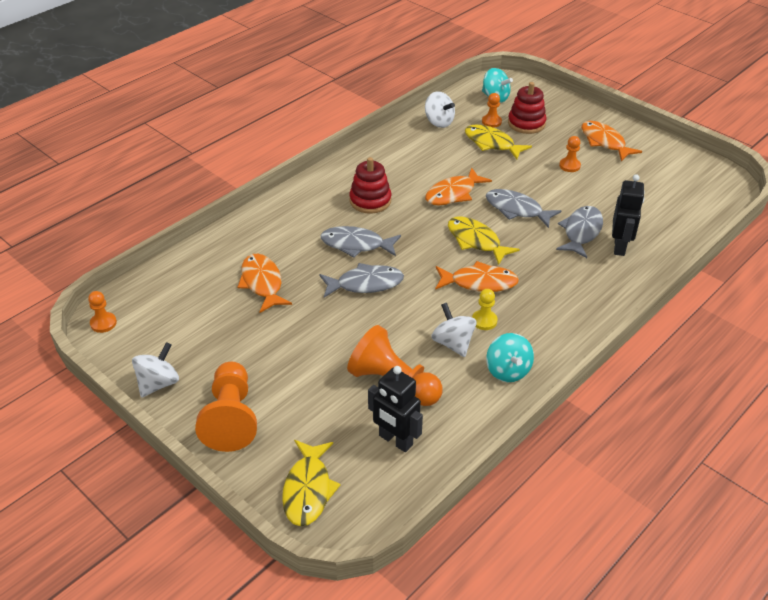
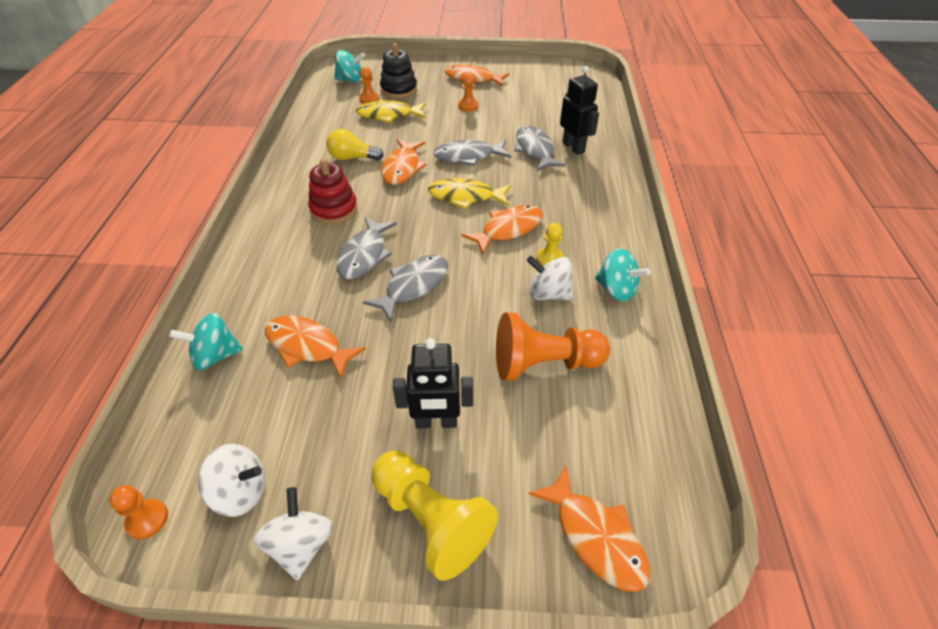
camera: 40 degrees left, 5 degrees up
orange pawn [195,361,257,452] -> yellow pawn [371,451,498,581]
yellow fish [282,440,341,526] -> orange fish [528,465,650,592]
grey fish [320,226,401,258] -> grey fish turned 45 degrees counterclockwise [336,217,397,279]
black robot [368,366,423,452] -> black robot moved to [393,338,473,429]
white spinning top [425,91,455,128] -> white spinning top moved to [198,444,265,517]
red stacking toy [508,82,546,134] -> black stacking toy [380,43,417,98]
none -> turquoise spinning top [169,313,243,370]
none -> yellow light bulb [326,129,383,161]

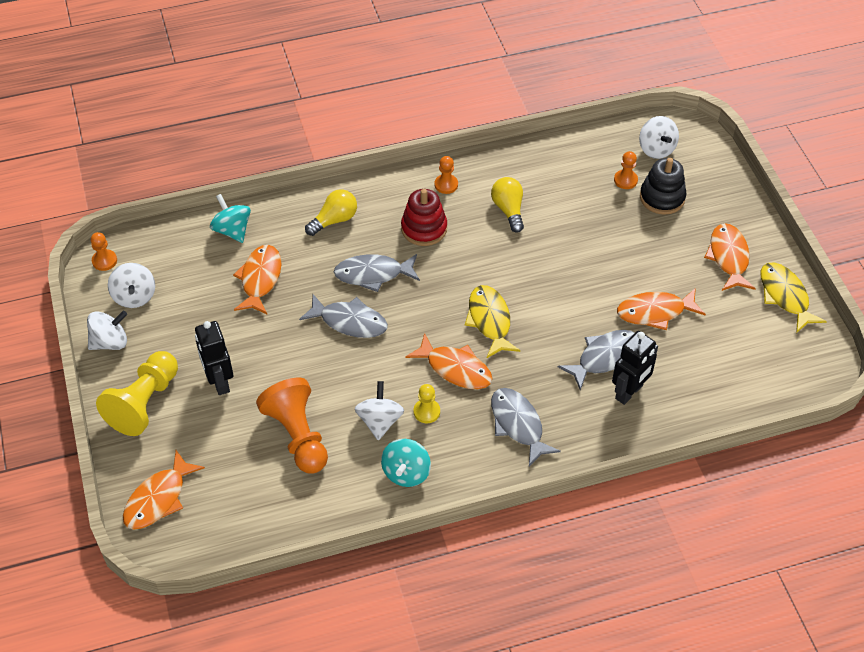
camera: 70 degrees right, 5 degrees up
turquoise spinning top [334,50,365,83] -> white spinning top [639,116,679,159]
yellow fish [356,100,426,123] -> yellow fish moved to [761,262,827,333]
orange fish [381,139,427,185] -> orange fish moved to [617,288,706,330]
grey fish [433,140,511,166] -> grey fish moved to [491,388,561,466]
orange pawn [458,74,478,112] -> orange pawn moved to [435,156,458,194]
none -> yellow light bulb [305,189,357,236]

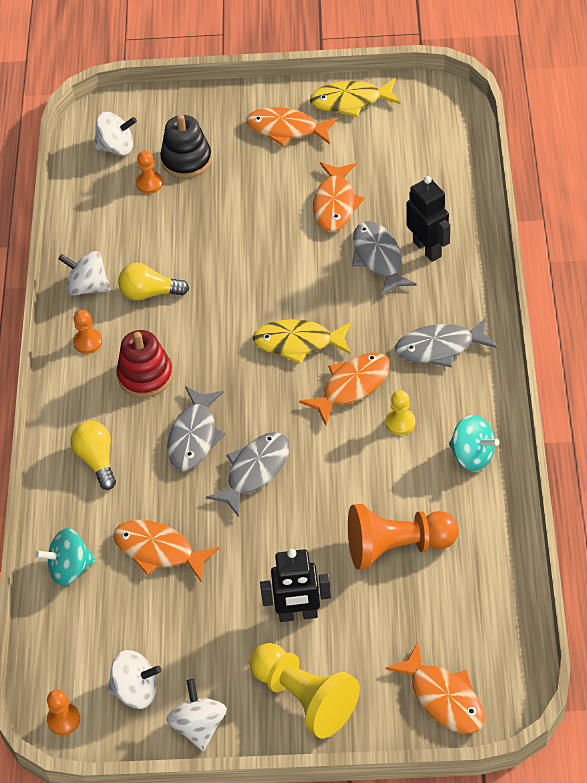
camera: 70 degrees left, 0 degrees up
white spinning top [355,381,404,440] -> white spinning top moved to [58,251,110,295]

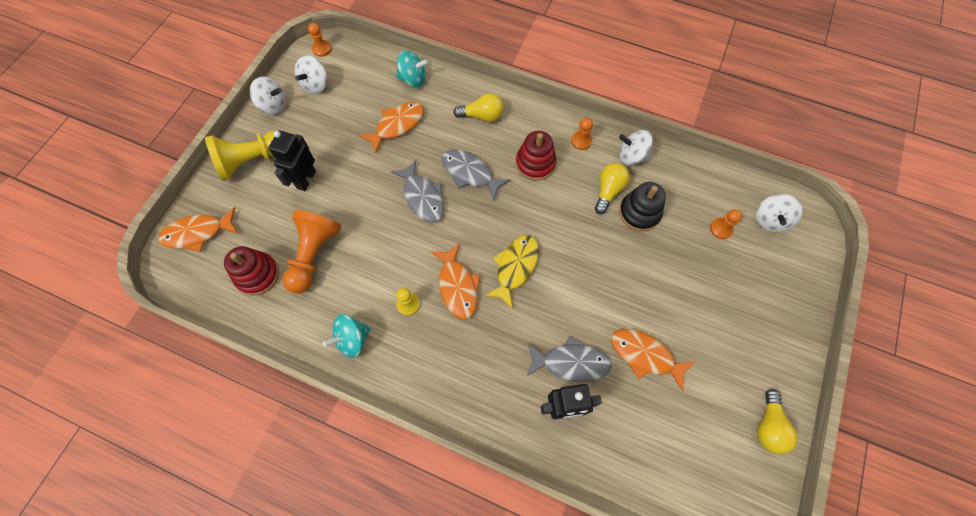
camera: 110 degrees right, 15 degrees up
turquoise spinning top [35,528,96,586] -> turquoise spinning top turned 90 degrees clockwise [396,51,428,87]
white spinning top [58,251,110,295] -> white spinning top turned 120 degrees counterclockwise [619,130,653,166]
black stacking toy [160,114,212,178] -> black stacking toy moved to [619,182,666,231]
orange fish [246,107,338,146] -> none
yellow fish [310,78,400,117] -> yellow light bulb [757,389,798,454]
grey fish [395,317,497,368] -> none
none -> red stacking toy [224,246,279,295]

